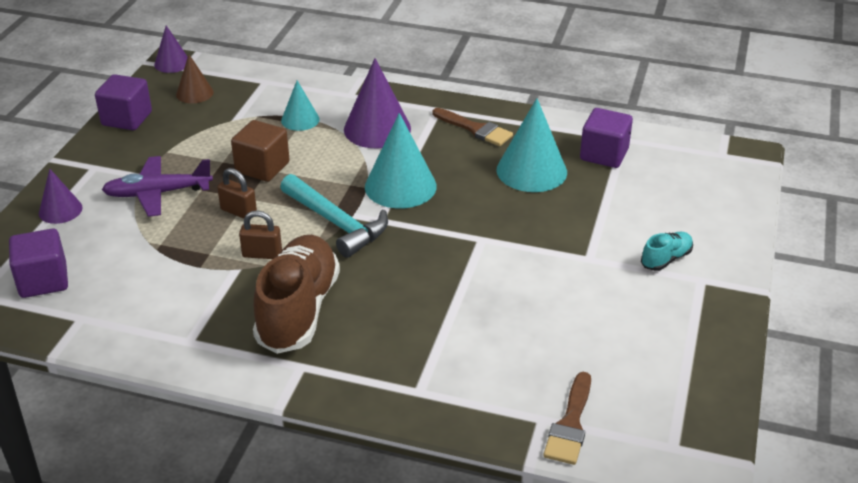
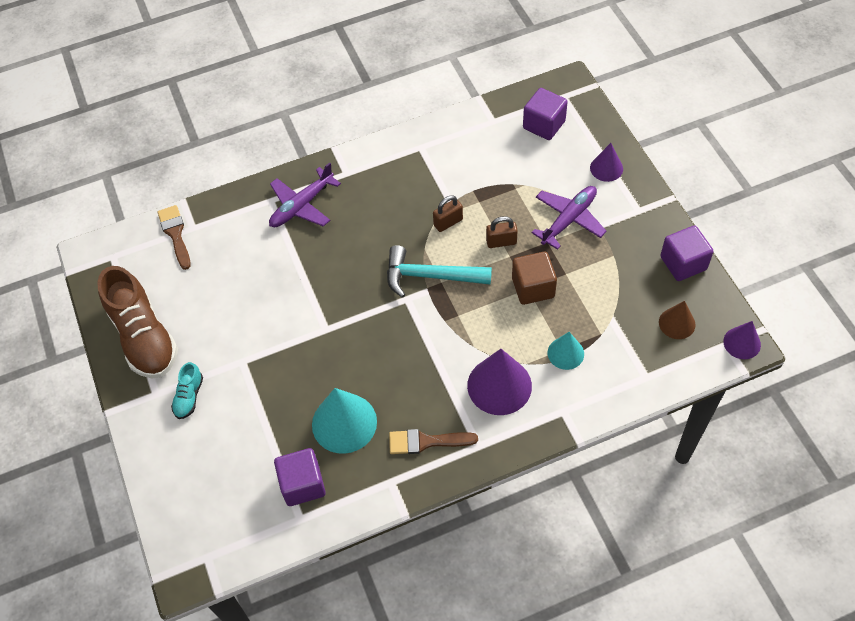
camera: 145 degrees right, 20 degrees up
brown shoe [253,235,340,354] -> brown shoe moved to [97,266,178,378]
turquoise cone [365,113,437,209] -> none
none -> purple plane [269,162,341,227]

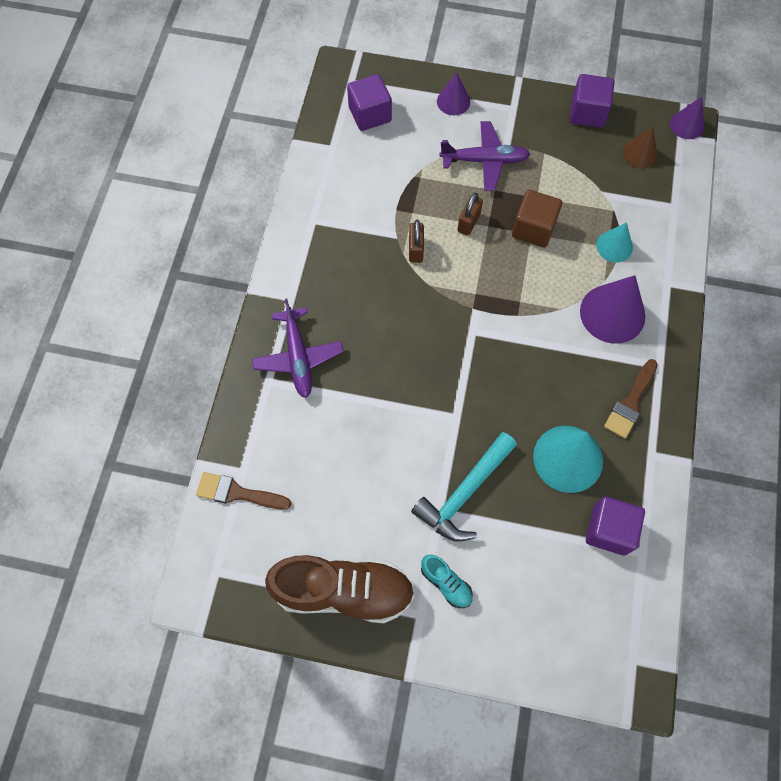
camera: 60 degrees left, 10 degrees up
turquoise hammer [387,245,492,298] -> turquoise hammer moved to [411,432,517,542]
purple plane [531,186,607,250] -> purple plane turned 105 degrees clockwise [440,121,531,191]

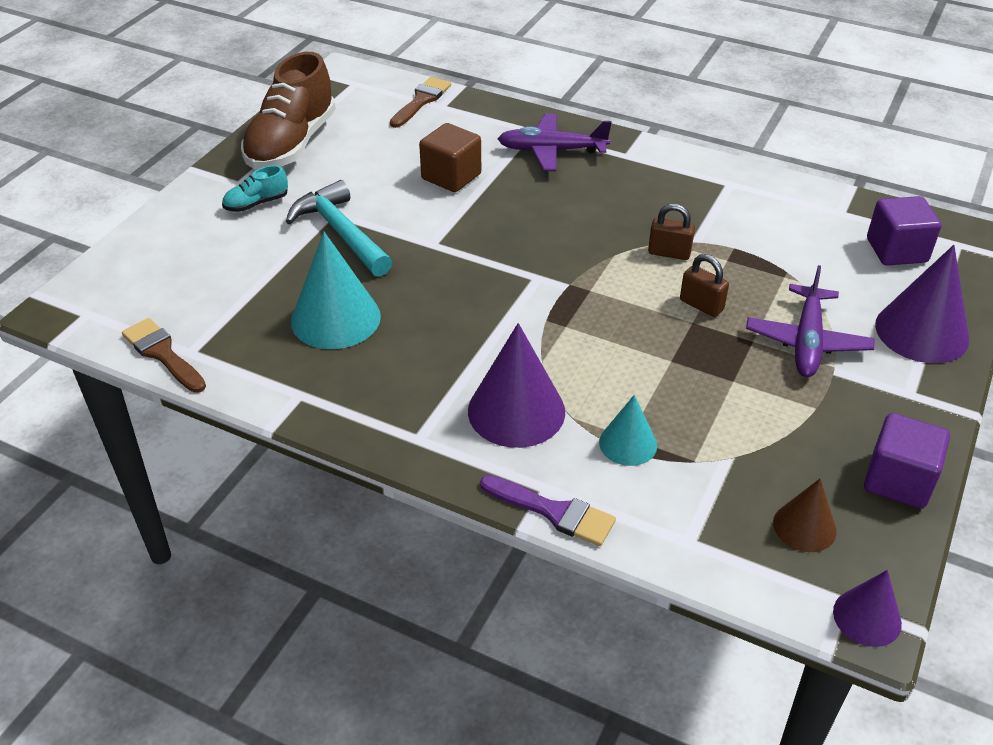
camera: 105 degrees right, 25 degrees down
purple cone [437,72,470,115] -> purple cone [875,245,969,363], size x1.74
brown cube [512,190,562,248] -> brown cube moved to [419,123,481,192]
purple cube [586,497,645,556] -> none
brown brush [604,359,658,439] -> brown brush moved to [122,318,206,393]
none -> purple brush [480,475,616,546]

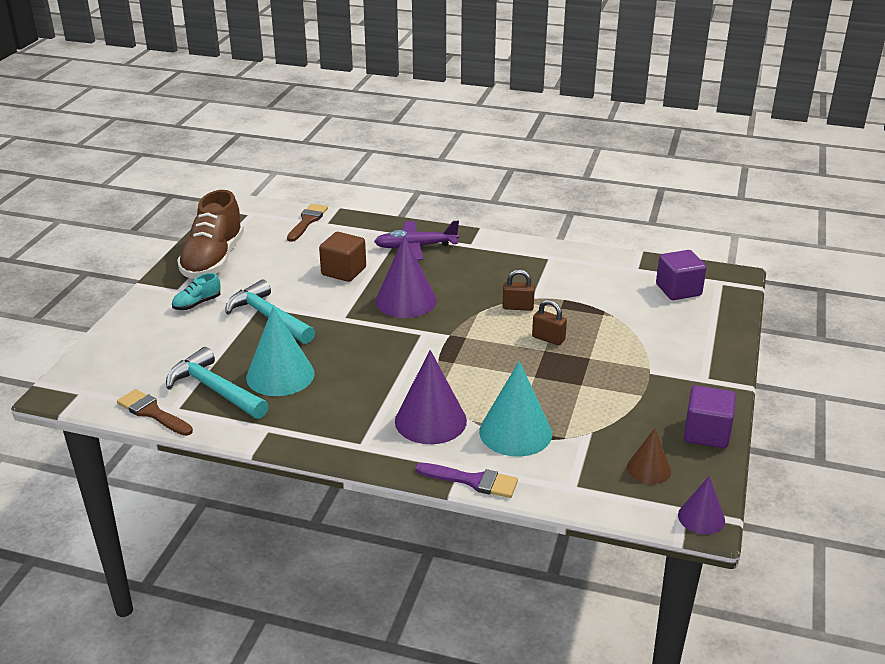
camera: 10 degrees left, 10 degrees down
turquoise cone [599,395,657,466] -> turquoise cone [479,361,552,457], size x1.74
purple plane [746,265,875,377] -> none
purple cone [875,245,969,363] -> purple cone moved to [375,236,437,318]
none -> turquoise hammer [166,347,269,419]

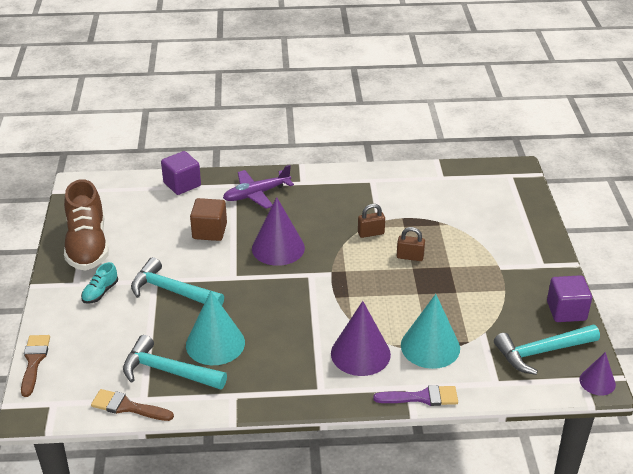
camera: 20 degrees left, 5 degrees up
brown brush [287,204,328,242] -> brown brush moved to [21,335,50,397]
brown cone [627,428,671,484] -> turquoise hammer [494,325,600,375]
purple cube [656,250,706,300] -> purple cube moved to [161,151,201,195]

